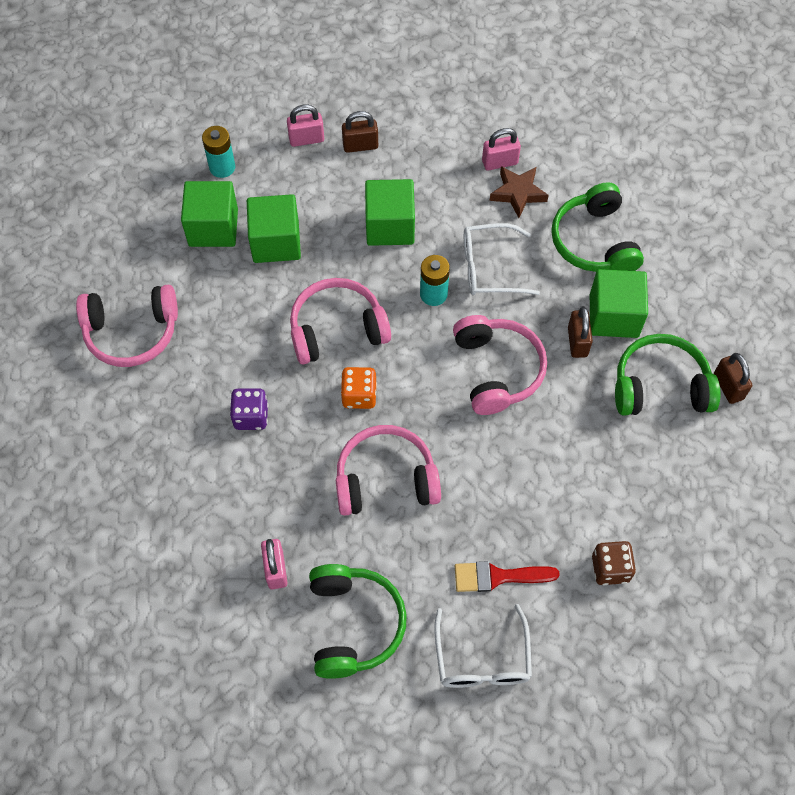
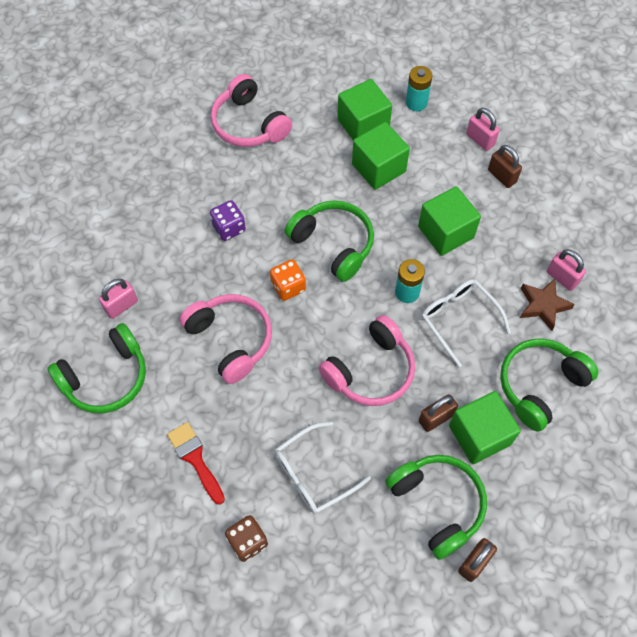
camera: 60 degrees right, 0 degrees up
pink headphones [290,278,391,364] -> green headphones [285,200,374,282]
white glasses [434,604,532,688] -> white glasses moved to [275,422,371,514]

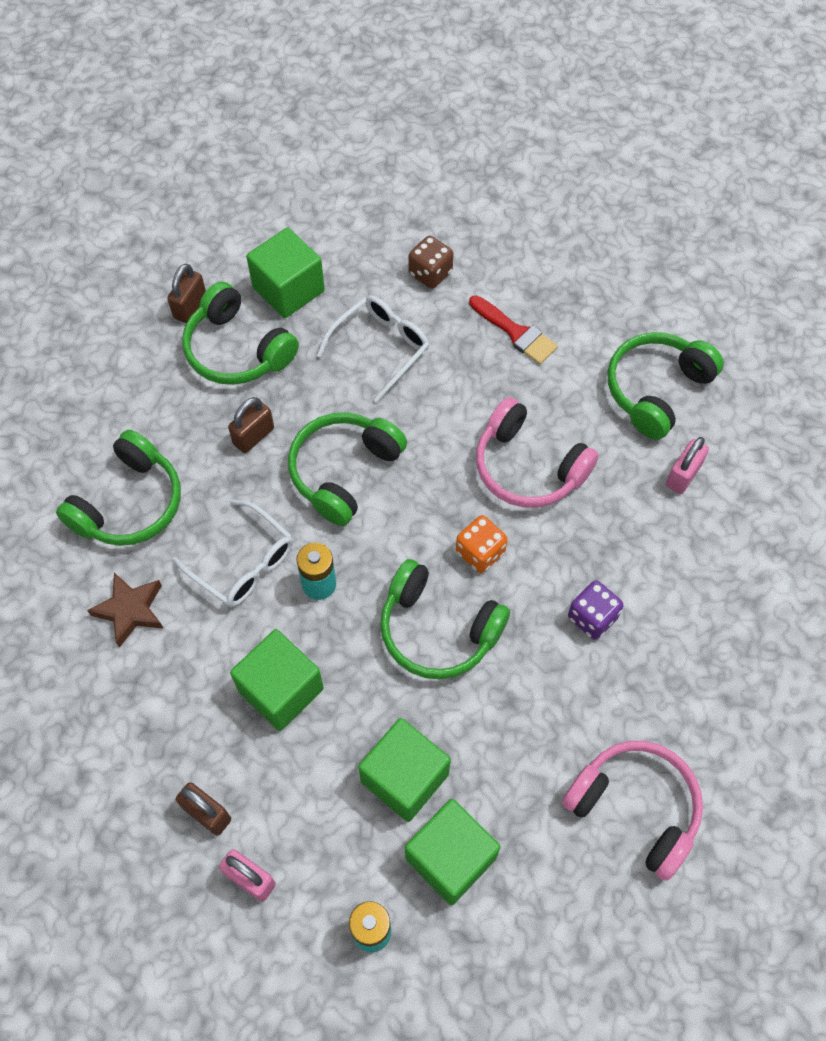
camera: 165 degrees right, 0 degrees up
pink headphones [318,315,415,406] -> green headphones [288,412,407,526]
green cube [449,391,521,464] -> green cube moved to [246,227,325,318]
pink padlock [547,249,586,291] -> none

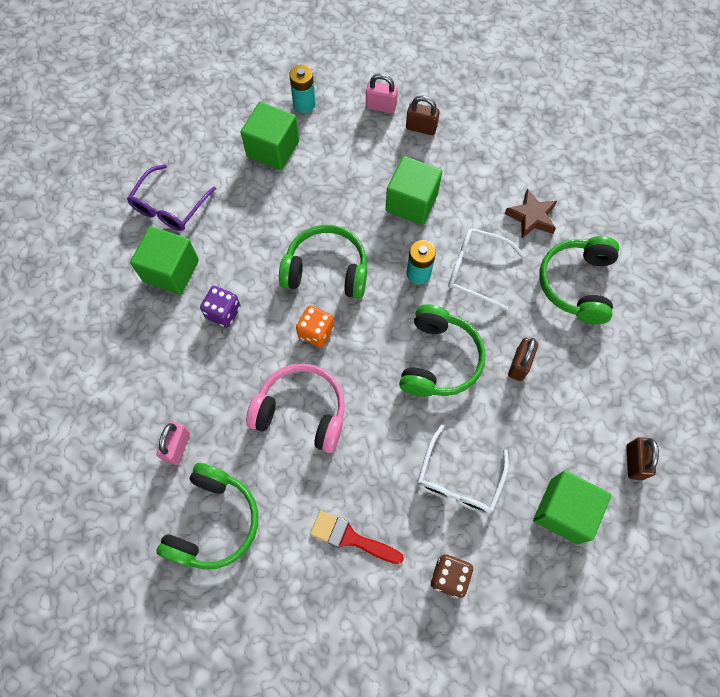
camera: 160 degrees right, 5 degrees up
green headphones [182,281,299,385] -> none
green cube [358,718,451,822] -> green cube moved to [130,226,199,295]
pink headphones [562,741,703,881] -> purple glasses [127,164,216,231]

